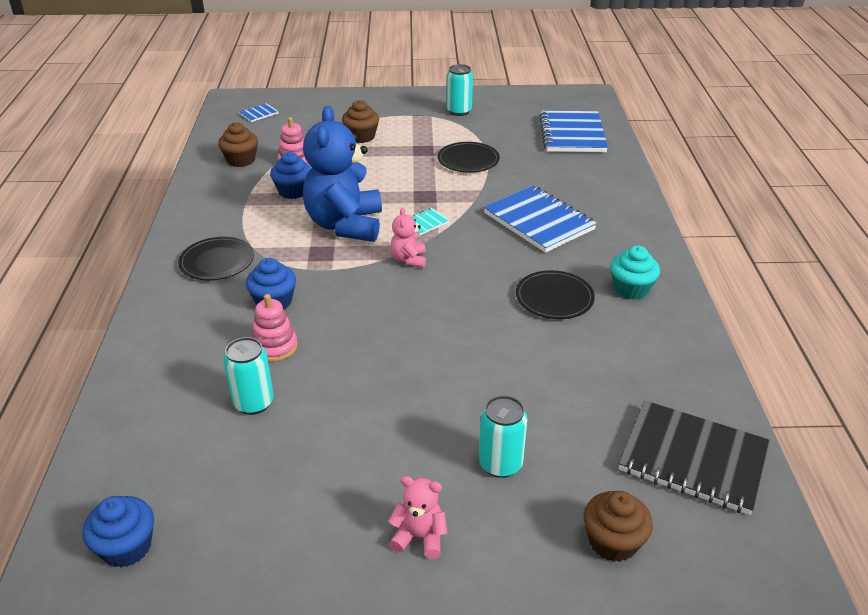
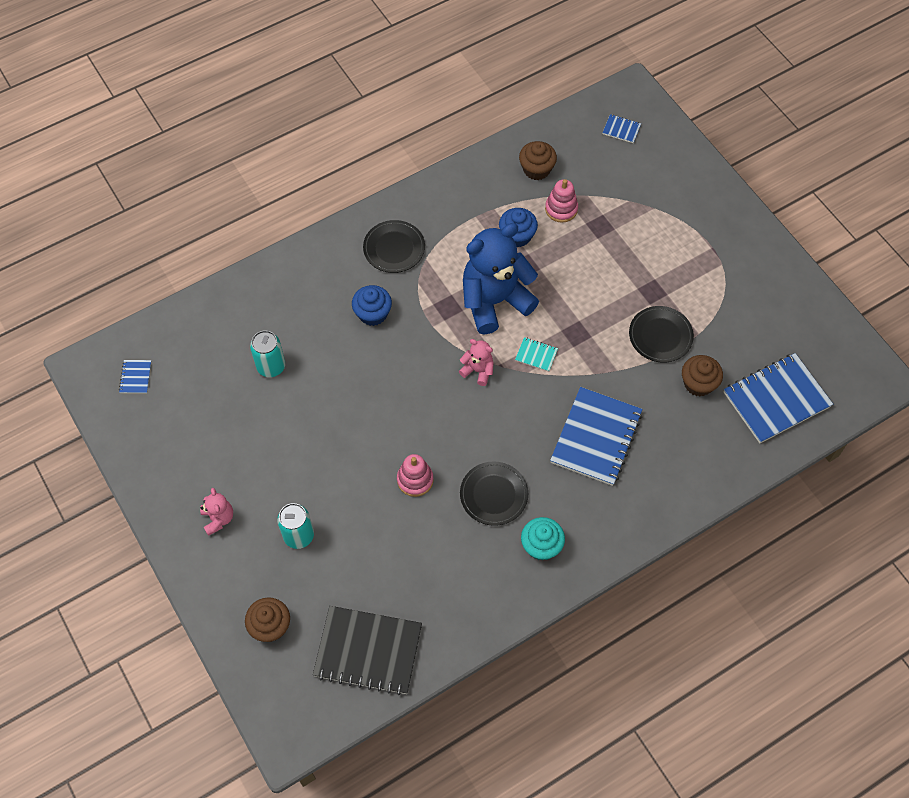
camera: 60 degrees right, 25 degrees up
blue cupcake [82,496,154,568] -> blue notebook [119,360,151,394]
pink stacking toy [252,294,298,362] -> pink stacking toy moved to [397,454,434,497]
brown cupcake [342,100,379,143] -> brown cupcake moved to [682,355,723,396]
pink teddy bear [390,207,426,268] -> pink teddy bear turned 60 degrees clockwise [459,339,494,386]
turquoise can [447,64,473,116] -> none
black notebook [619,400,769,515] -> black notebook turned 75 degrees counterclockwise [313,606,422,695]

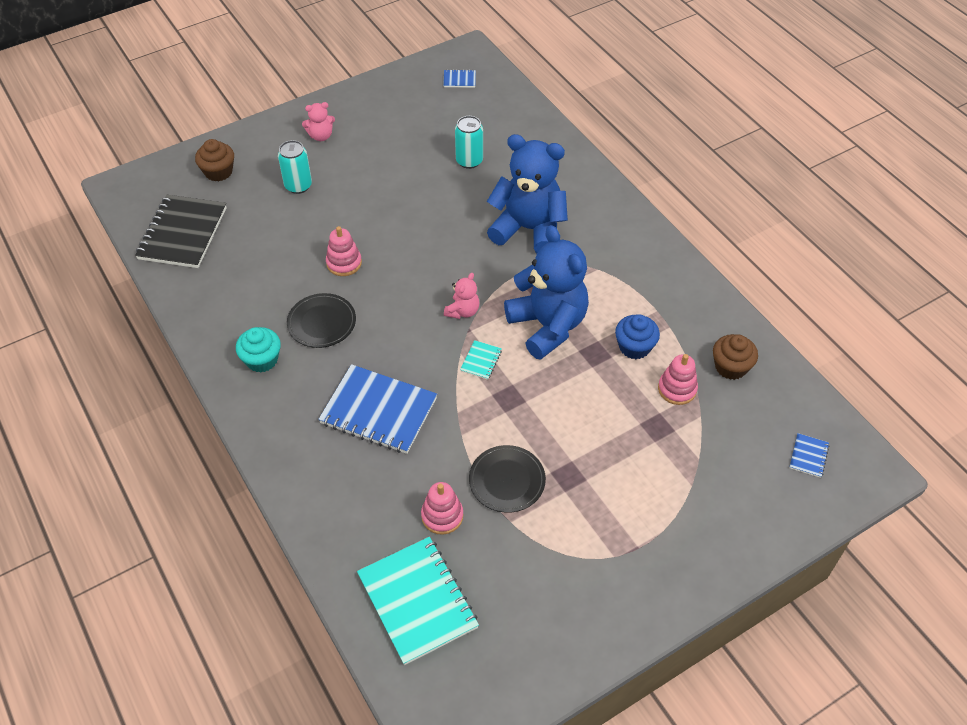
camera: 90 degrees right, 10 degrees down
blue cupcake [352,285,392,326] -> blue teddy bear [487,134,568,253]
black plate [363,220,425,273] -> none
brown cupcake [682,355,723,396] -> pink stacking toy [421,482,463,535]
blue notebook [724,353,833,443] -> turquoise notebook [357,537,479,665]

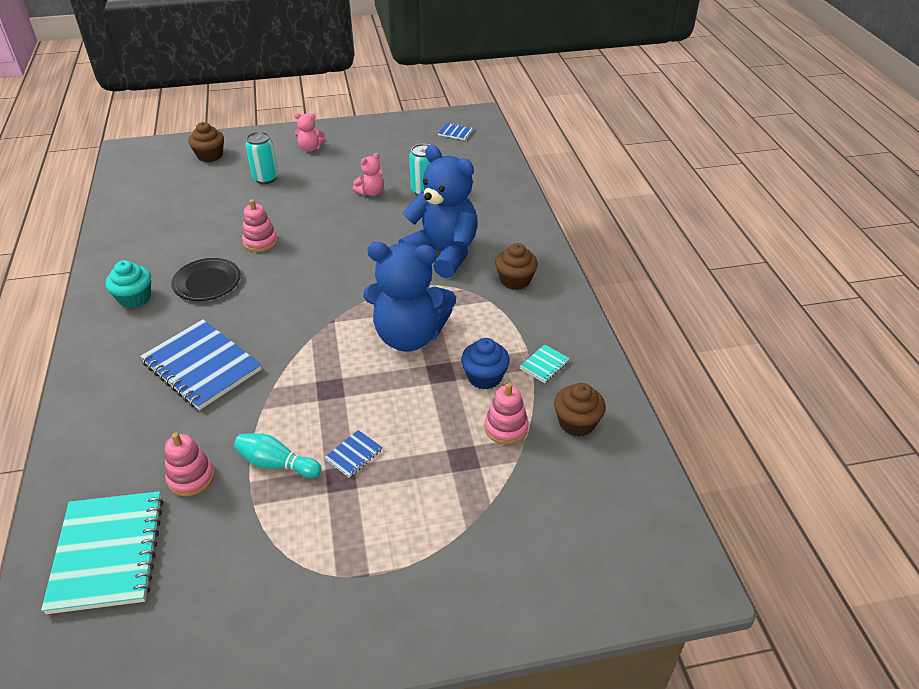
camera: 20 degrees right, 10 degrees down
black notebook [135,195,227,268] -> none
pink teddy bear [444,273,479,319] -> pink teddy bear moved to [353,153,384,196]
turquoise notebook [460,340,502,380] -> turquoise notebook moved to [519,344,570,383]
black plate [469,445,546,513] -> turquoise bowling pin [234,433,322,478]
blue teddy bear [504,225,589,360] -> blue teddy bear turned 105 degrees clockwise [363,242,456,352]
blue notebook [789,433,829,478] -> blue notebook moved to [324,430,383,478]
none -> brown cupcake [495,243,538,290]

